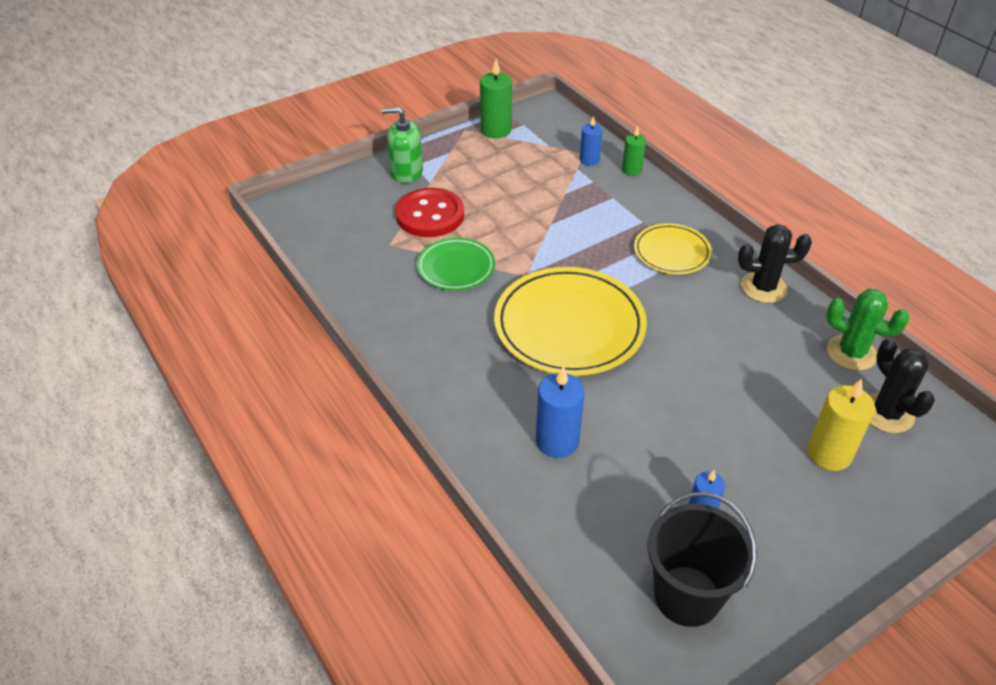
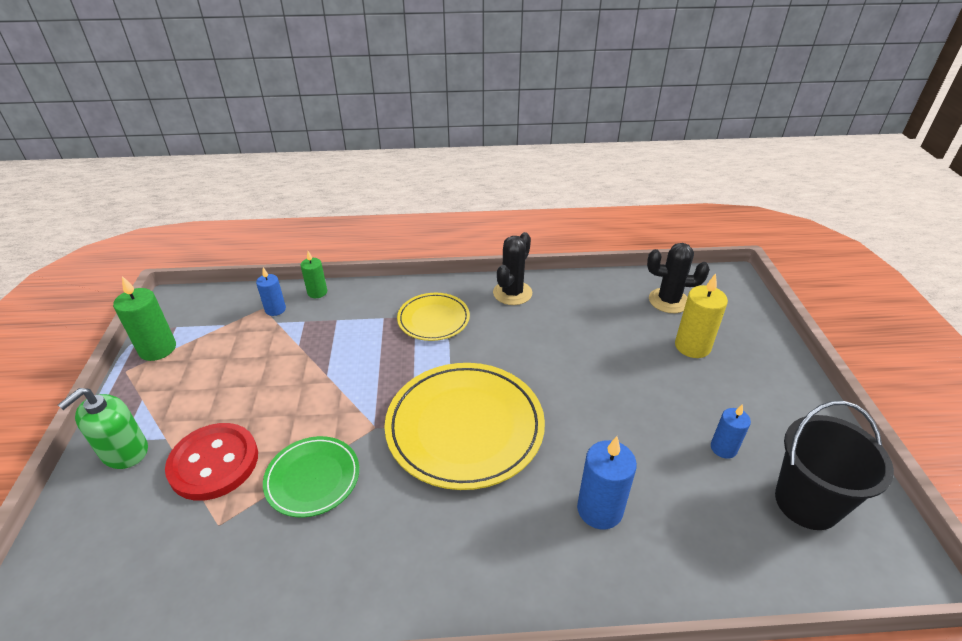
camera: 60 degrees left, 5 degrees down
green cactus [826,289,910,371] -> none

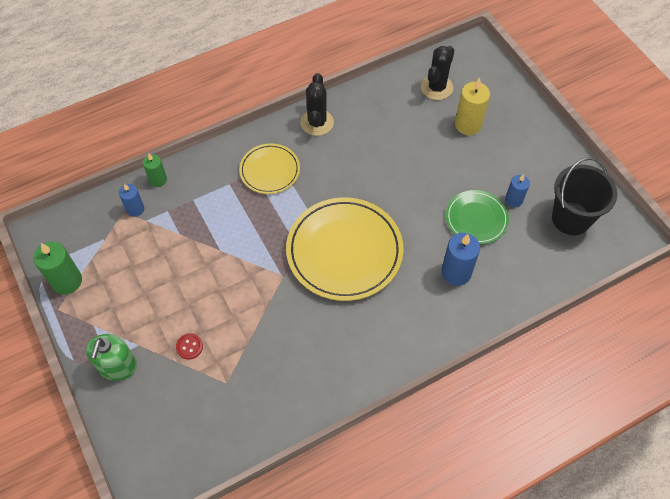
camera: 25 degrees left, 20 degrees up
red button [165,423,258,501] -> red button [176,333,203,359], size x0.42
green plate [263,436,359,518] -> green plate moved to [446,190,509,245]
black cactus [647,243,710,313] -> black cactus turned 45 degrees counterclockwise [421,46,454,100]

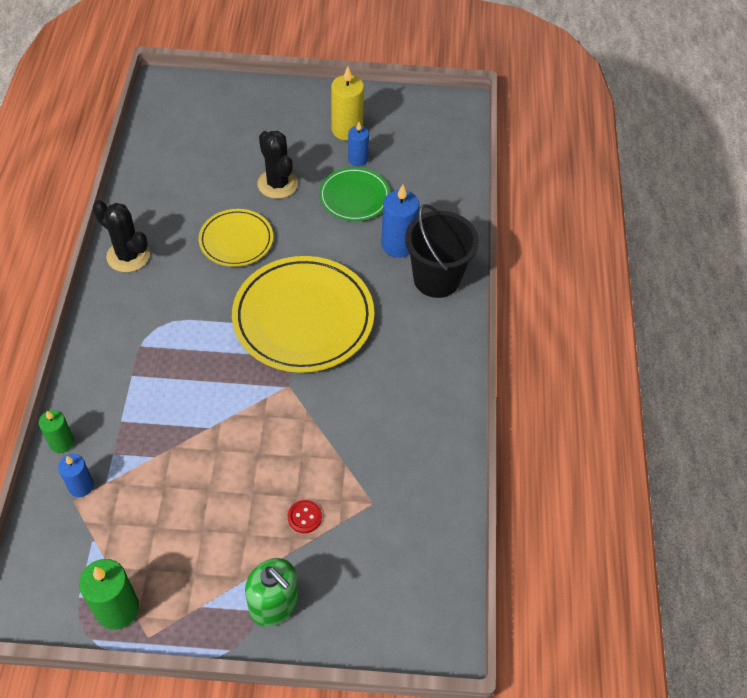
camera: 60 degrees left, 5 degrees down
yellow plate [239,143,300,194] -> yellow plate moved to [199,209,273,267]
black cactus [421,46,454,100] -> black cactus moved to [257,131,298,199]
yellow candle [455,78,490,135] -> yellow candle moved to [331,66,364,141]
black bucket [552,157,618,235] -> black bucket moved to [405,204,479,298]

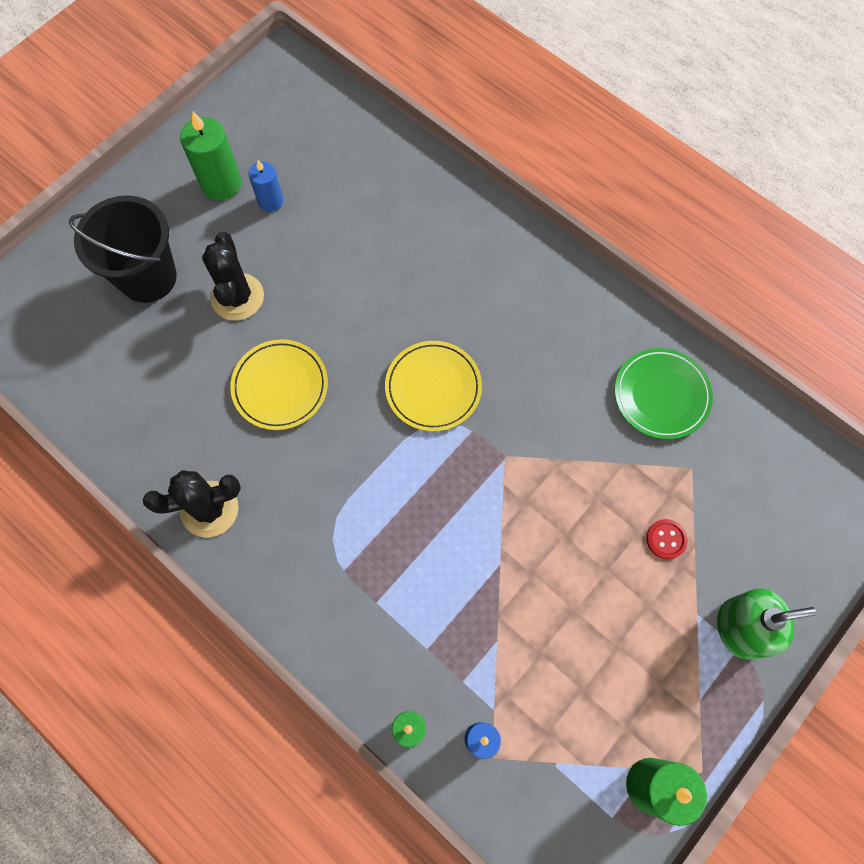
camera: 50 degrees left, 15 degrees up
yellow plate [232,256,374,373] -> yellow plate [385,341,482,431], size x0.55
black cactus [257,131,298,199] -> black cactus turned 75 degrees clockwise [202,232,264,320]
green plate [319,167,391,221] -> green plate moved to [615,348,713,439]
yellow candle [331,66,364,141] -> green candle [180,112,242,200]
blue candle [381,184,419,258] -> none
black bucket [405,204,479,298] -> black bucket moved to [69,195,177,303]

